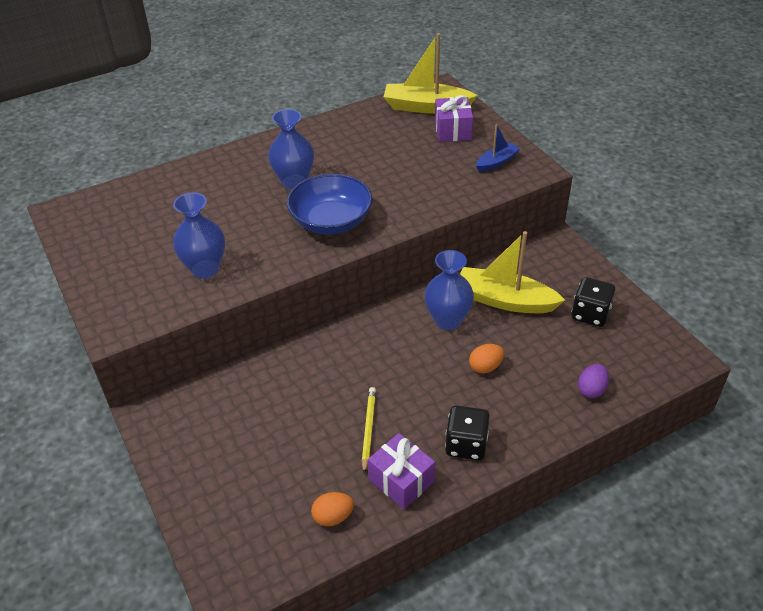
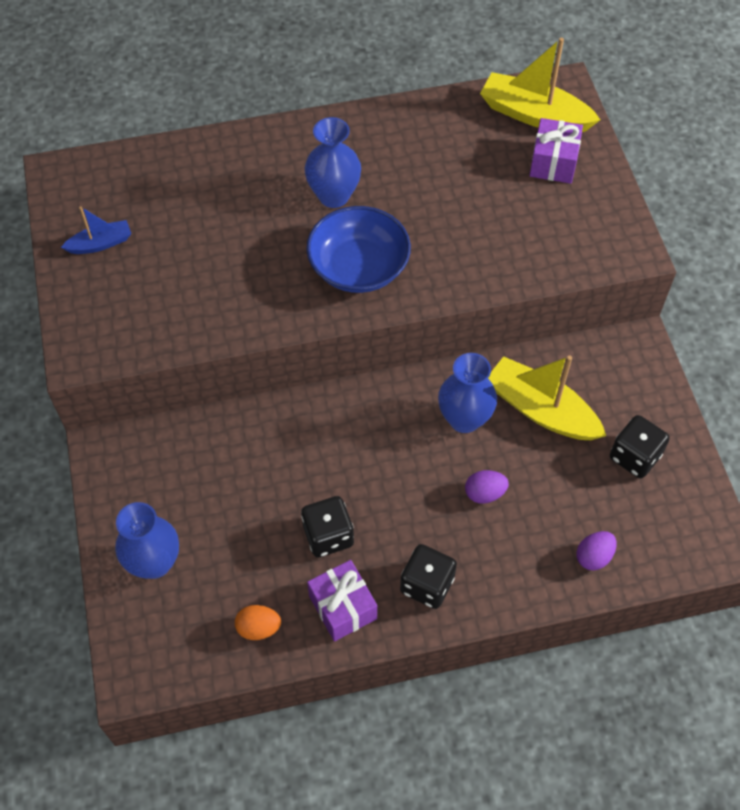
camera: 15 degrees right, 15 degrees up
blue vase [173,192,225,279] -> blue vase moved to [115,502,179,579]
yellow pencil [362,387,376,474] -> black dice [301,496,354,558]
orange egg [469,344,504,373] -> purple egg [465,470,509,504]
blue boat [476,124,521,172] -> blue boat moved to [61,206,131,254]

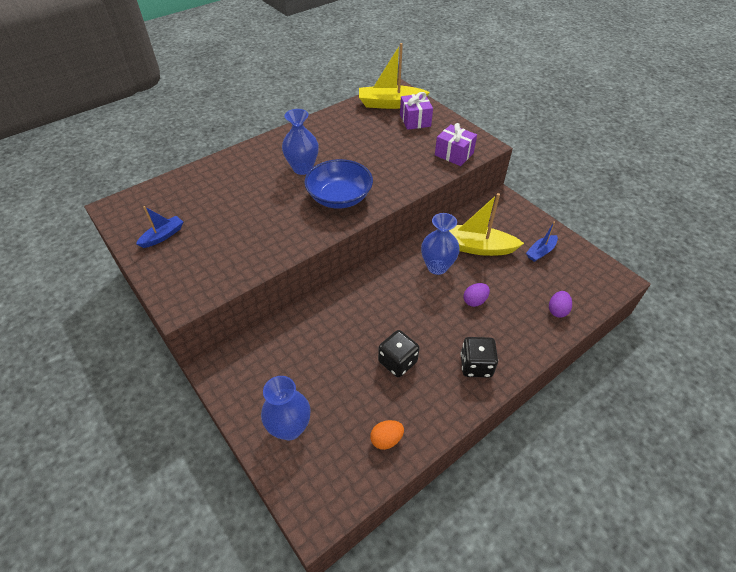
camera: 25 degrees left, 10 degrees down
purple gift [307,560,377,641] -> purple gift moved to [435,123,477,166]
black dice [610,415,670,478] -> blue boat [526,222,558,262]

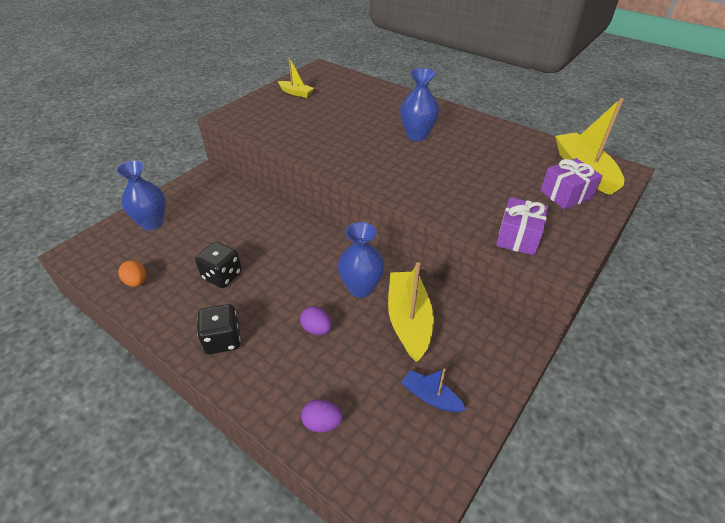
camera: 75 degrees right, 5 degrees down
blue boat [136,206,183,248] -> yellow boat [277,57,314,98]
blue bowl [304,159,373,208] -> none

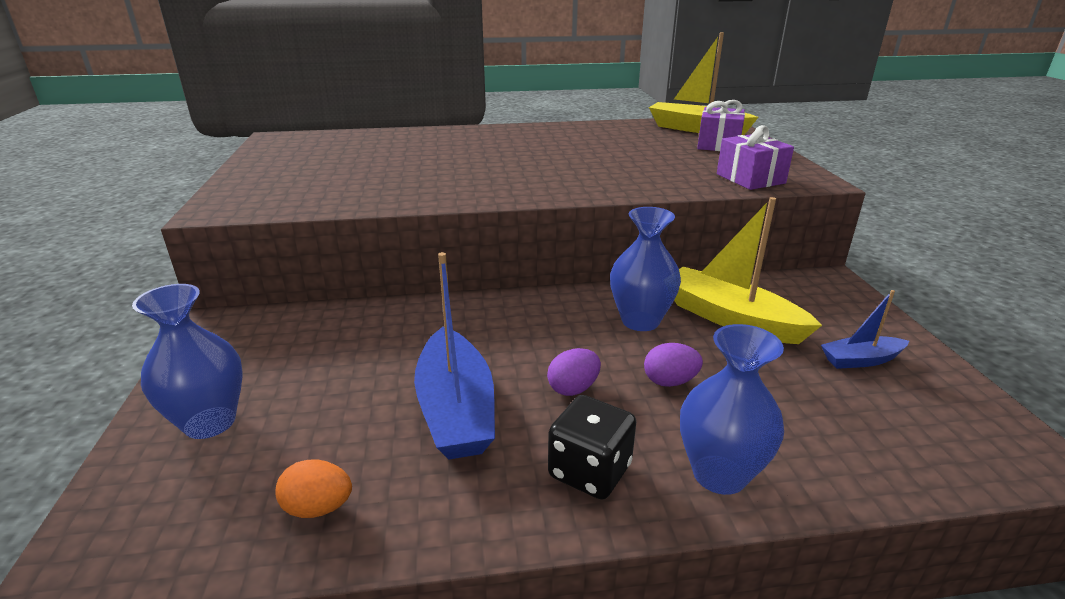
camera: 45 degrees left, 15 degrees down
black dice [195,242,242,288] -> blue boat [414,252,495,459]
yellow boat [277,57,314,98] -> none
purple egg [301,399,343,432] -> purple egg moved to [547,348,601,396]
blue vase [400,68,439,141] -> blue vase moved to [680,324,784,495]

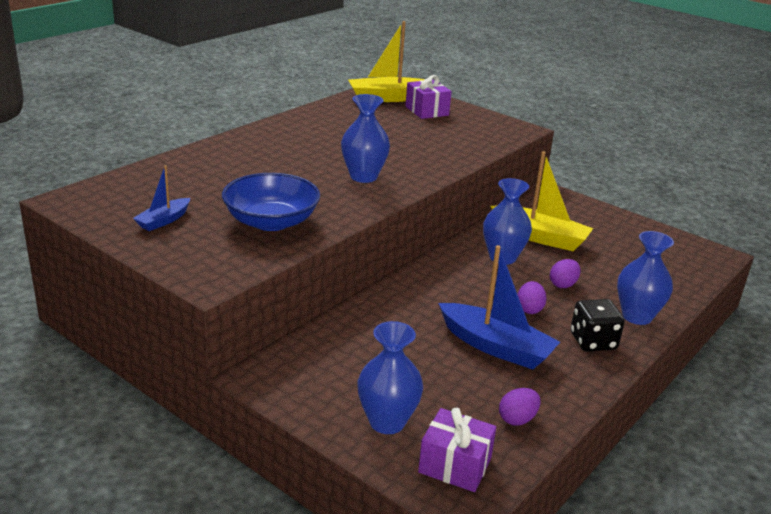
camera: 45 degrees left, 0 degrees up
orange egg [275,459,352,518] -> purple egg [499,388,540,426]
yellow boat [674,197,822,344] -> yellow boat turned 150 degrees counterclockwise [490,151,593,251]
purple gift [717,125,794,190] -> purple gift moved to [418,408,496,492]
blue boat [821,290,909,369] -> blue boat moved to [133,165,190,231]
none -> blue bowl [222,173,320,231]
none -> blue vase [341,94,390,183]

